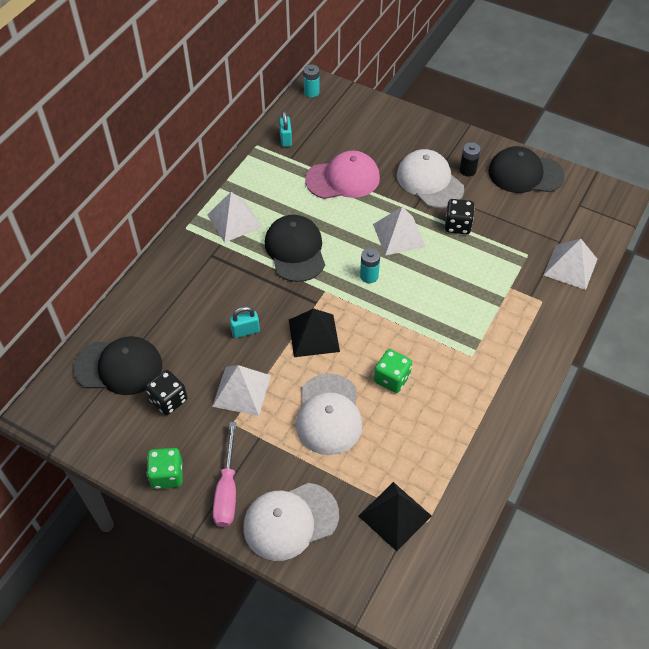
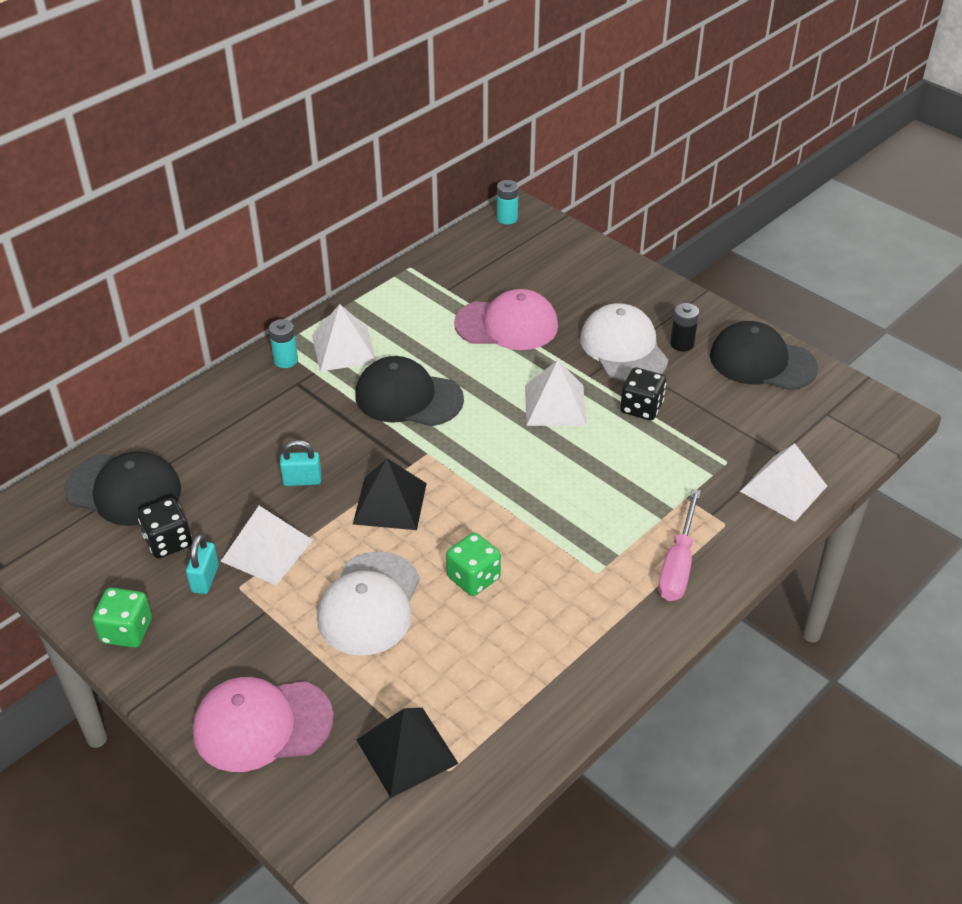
camera: 15 degrees right, 10 degrees down
pink screwdriver [213,422,236,527] -> pink screwdriver moved to [658,489,701,601]
white cap [243,483,339,561] -> pink cap [193,677,334,772]
black cap [265,215,325,282] -> black cap turned 75 degrees counterclockwise [355,356,464,426]
turquoise padlock [279,111,292,147] -> turquoise padlock moved to [186,534,219,594]
turquoise battery [360,248,380,283] -> turquoise battery moved to [269,319,298,368]

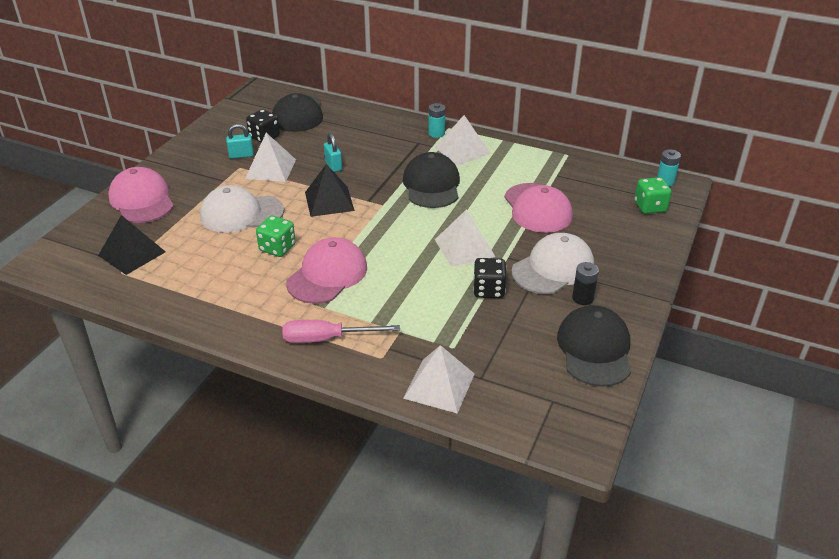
camera: 70 degrees right, 5 degrees down
green dice [92,588,152,648] -> green dice moved to [634,177,672,214]
none -> pink cap [286,237,367,304]

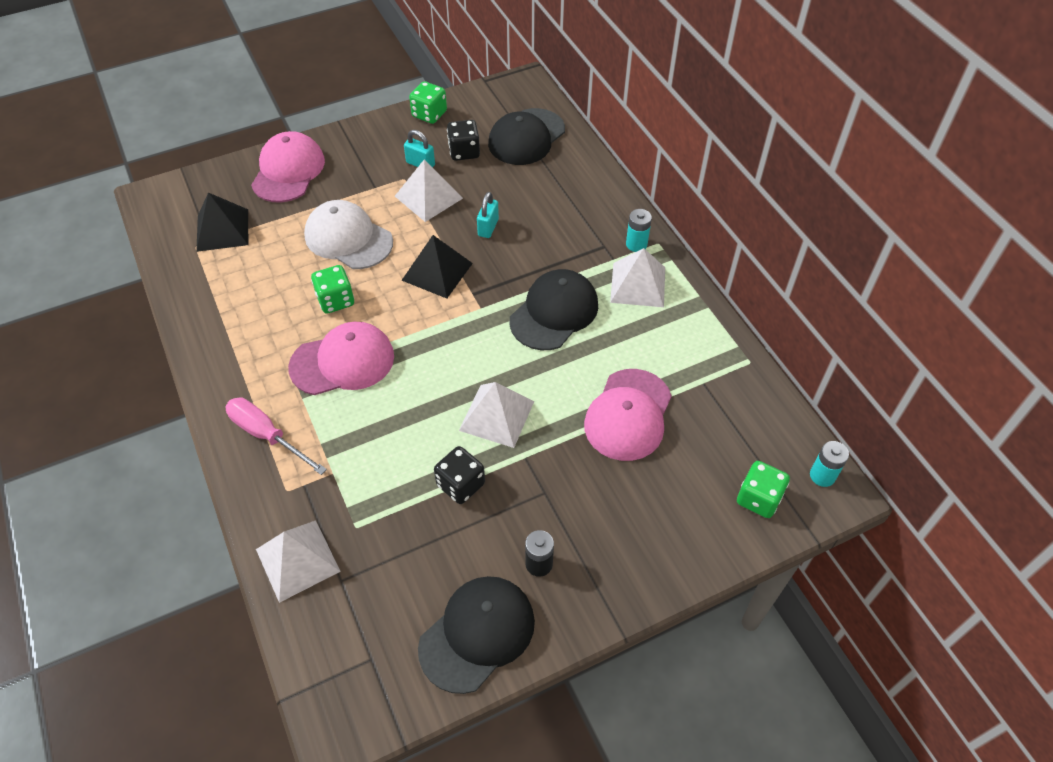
camera: 40 degrees right, 15 degrees up
white cap [512,233,594,294] -> none
none -> green dice [409,81,447,124]

